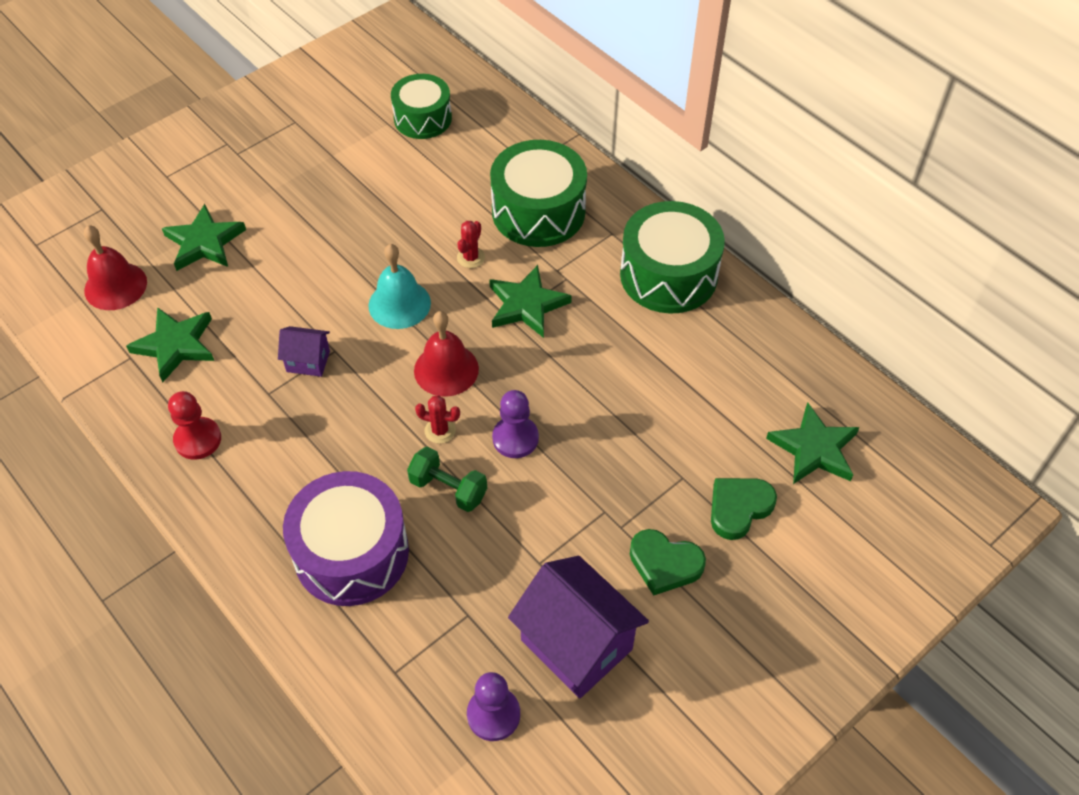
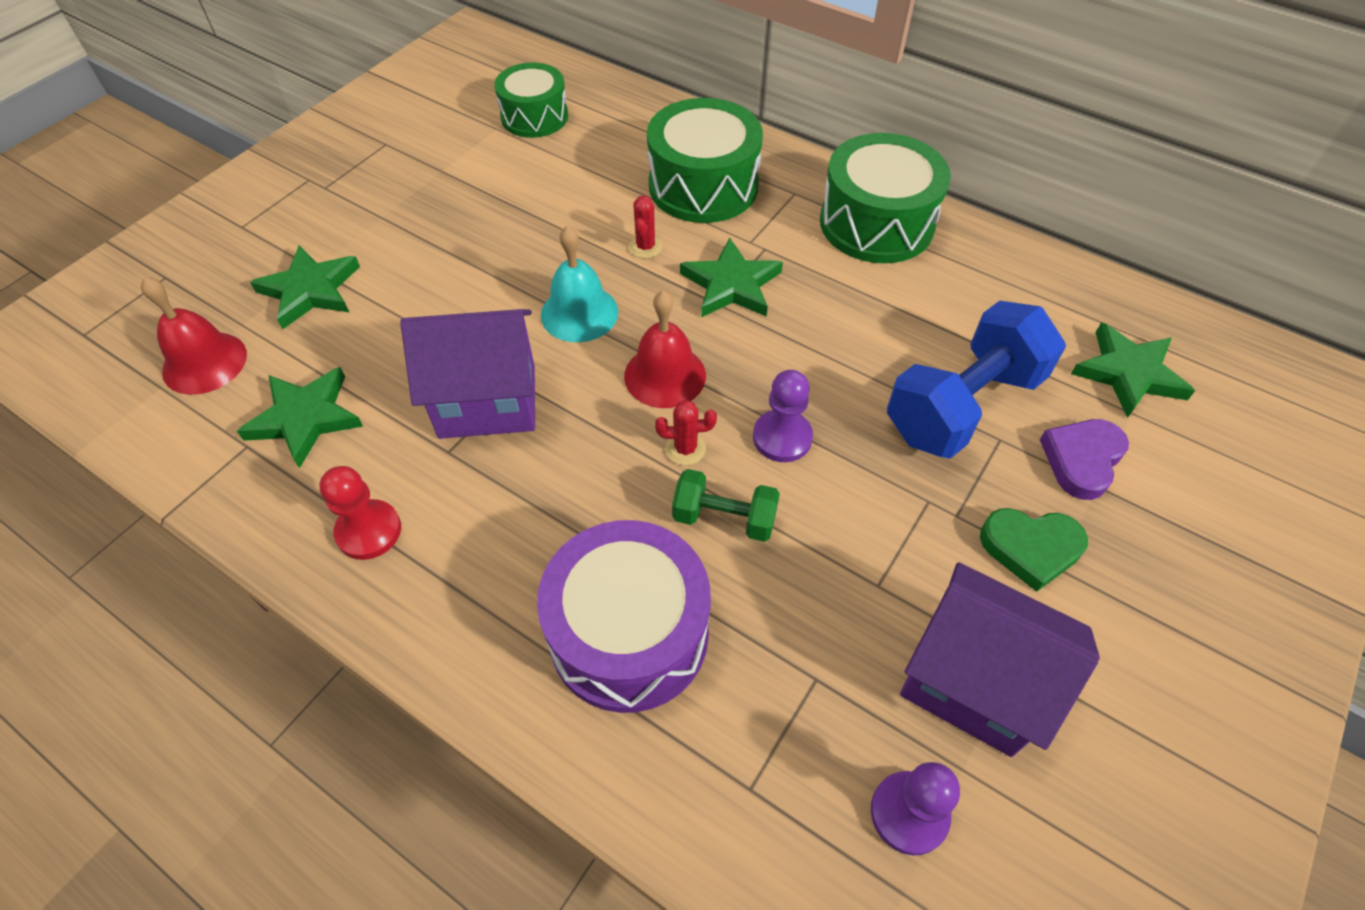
camera: 15 degrees left, 0 degrees up
purple house [278,326,330,377] -> purple house [400,309,535,439], size x1.99
green heart [711,478,777,540] -> purple heart [1040,419,1129,500]
none -> blue dumbbell [887,301,1066,459]

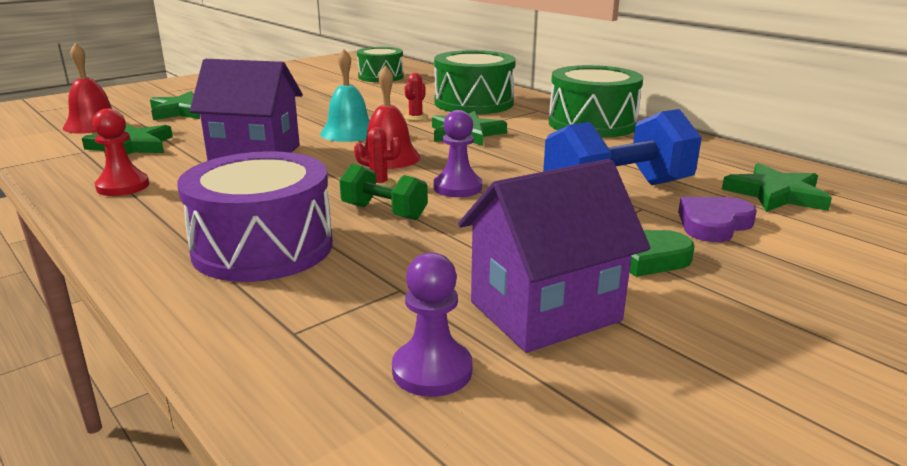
camera: 15 degrees right, 30 degrees down
purple house [900,562,1100,757] -> purple house turned 75 degrees counterclockwise [458,159,650,353]

